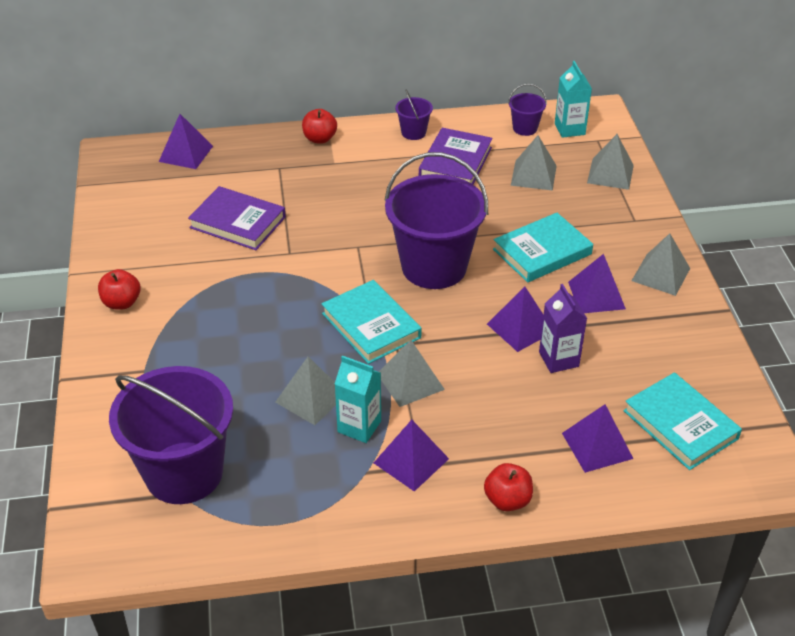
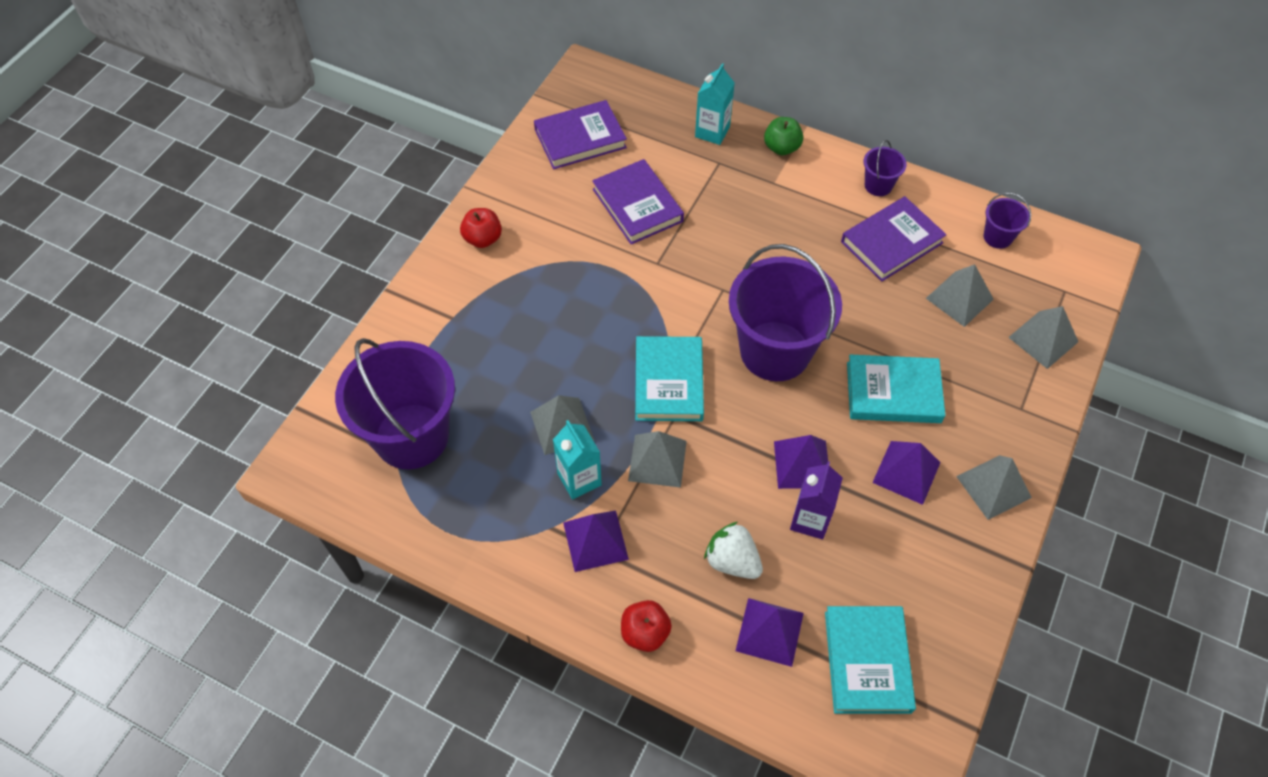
camera: 35 degrees right, 15 degrees up
purple pyramid [159,114,213,169] -> none
red apple [302,109,337,144] -> green apple [764,117,803,155]
turquoise carton [555,61,592,138] -> turquoise carton moved to [695,63,735,145]
none -> purple book [534,100,627,169]
none -> white strawberry [704,522,763,579]

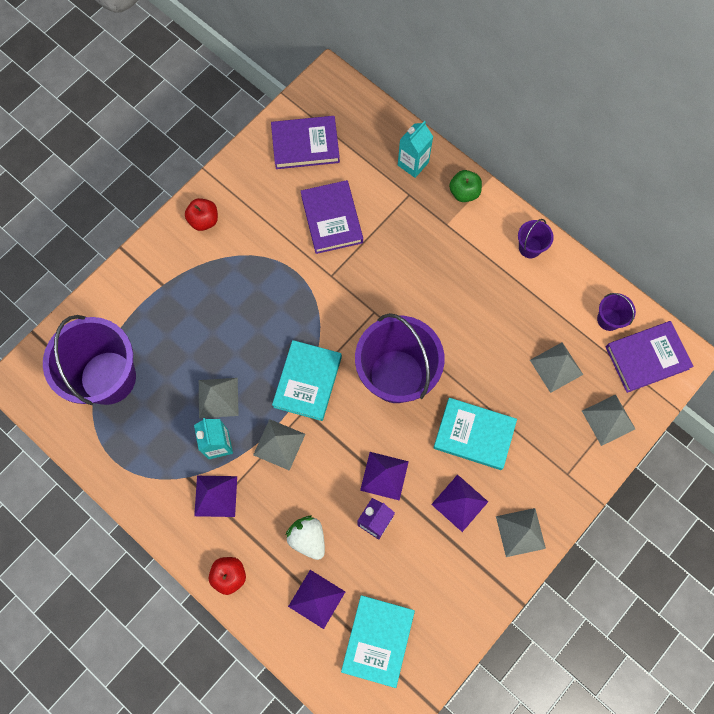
camera: 15 degrees right, 15 degrees up
purple book [841,196,947,282] -> purple book moved to [606,321,694,393]

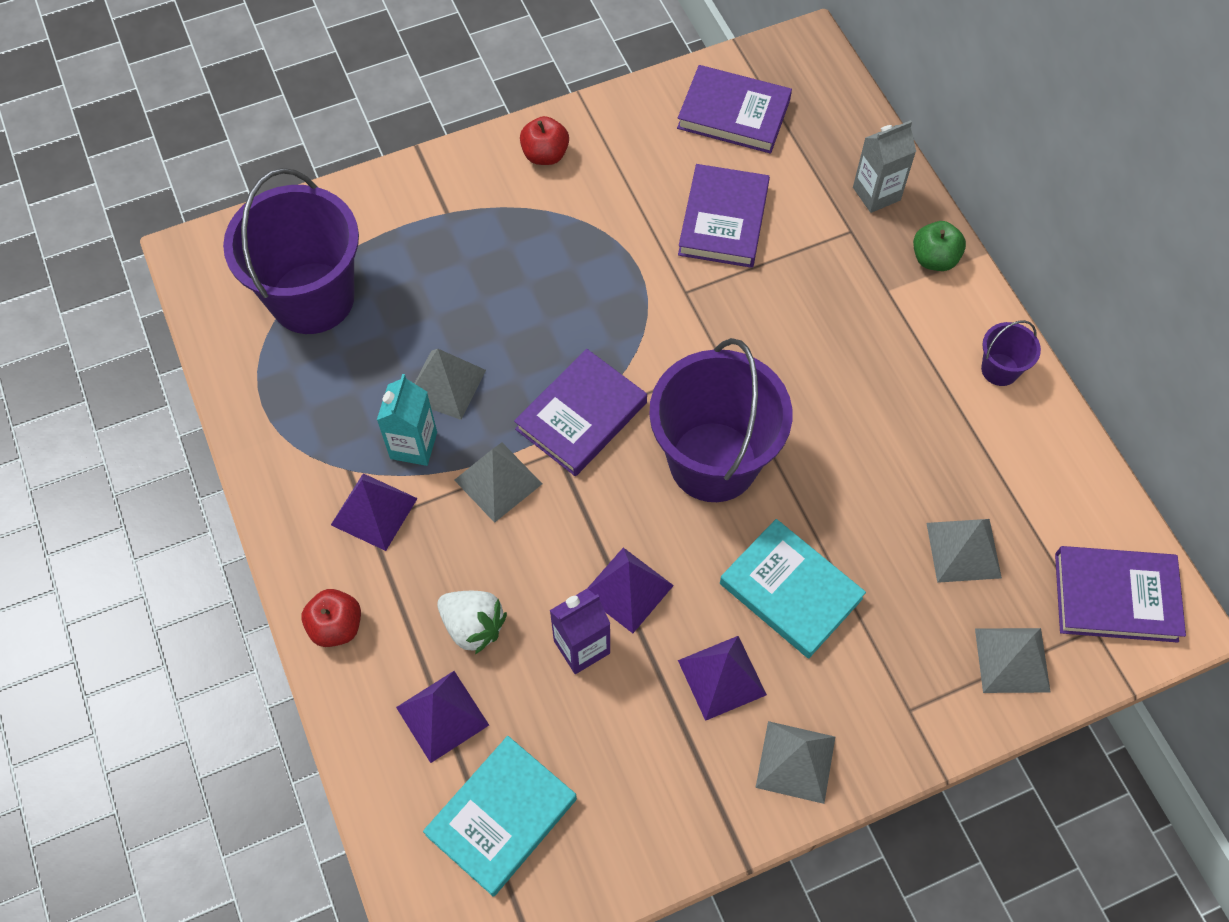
camera: 25 degrees right, 10 degrees down
turquoise book [272,340,342,421] -> purple book [514,349,647,476]
white strawberry [286,516,325,560] -> white strawberry turned 135 degrees clockwise [437,591,507,654]
turquoise carton [398,121,433,178] -> grey carton [853,120,916,213]
purple bucket [597,293,636,331] -> none

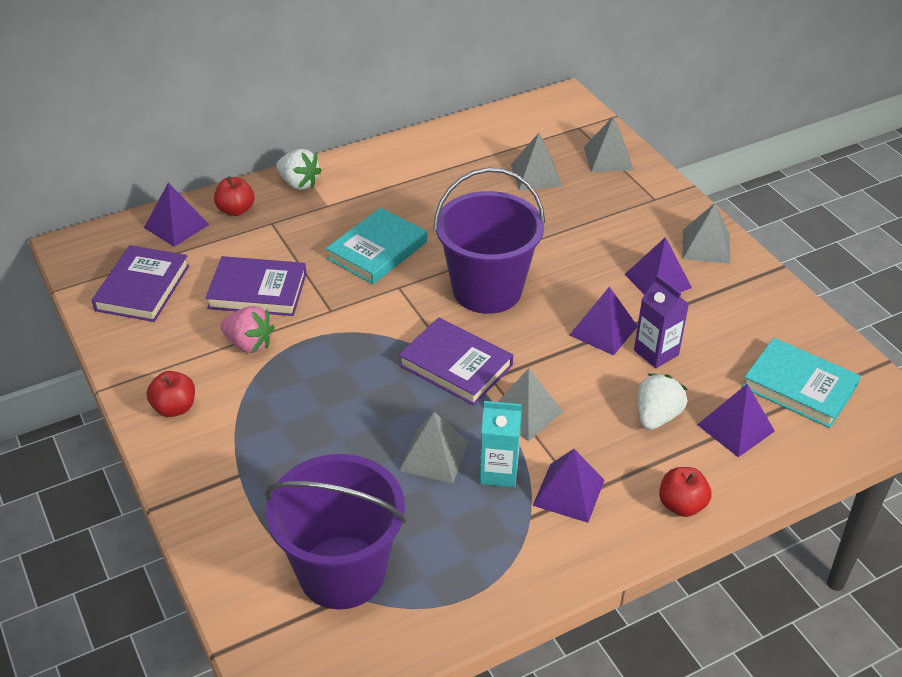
camera: 95 degrees left, 20 degrees down
turquoise book [720,519,866,659] -> turquoise book moved to [326,208,427,284]
grey carton [853,120,916,213] -> red apple [214,176,254,216]
green apple [913,221,966,271] -> white strawberry [276,149,322,190]
purple bucket [981,320,1041,386] -> none
purple book [1055,546,1186,643] -> none
none -> purple pyramid [144,183,210,247]
none -> pink strawberry [220,306,275,353]

